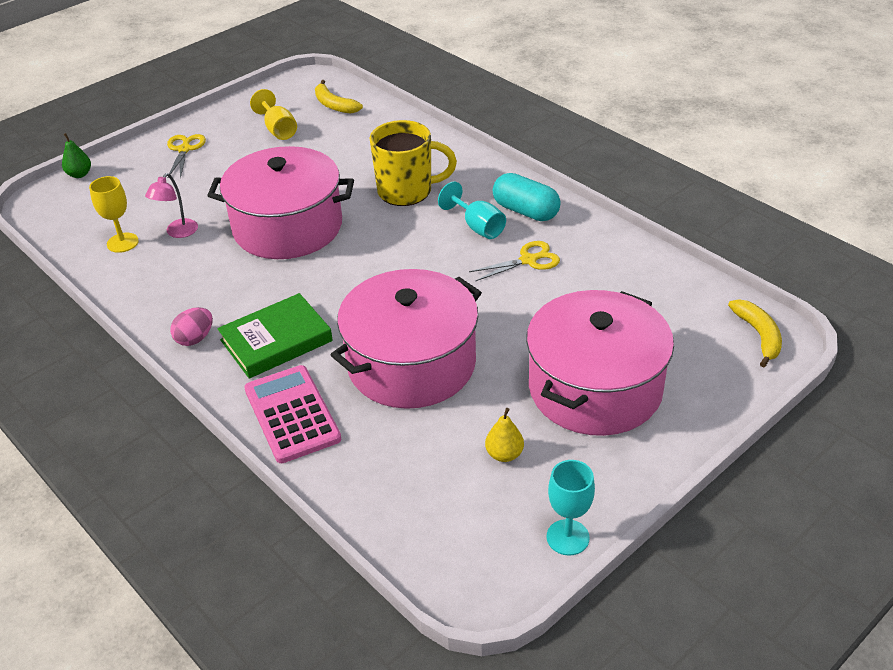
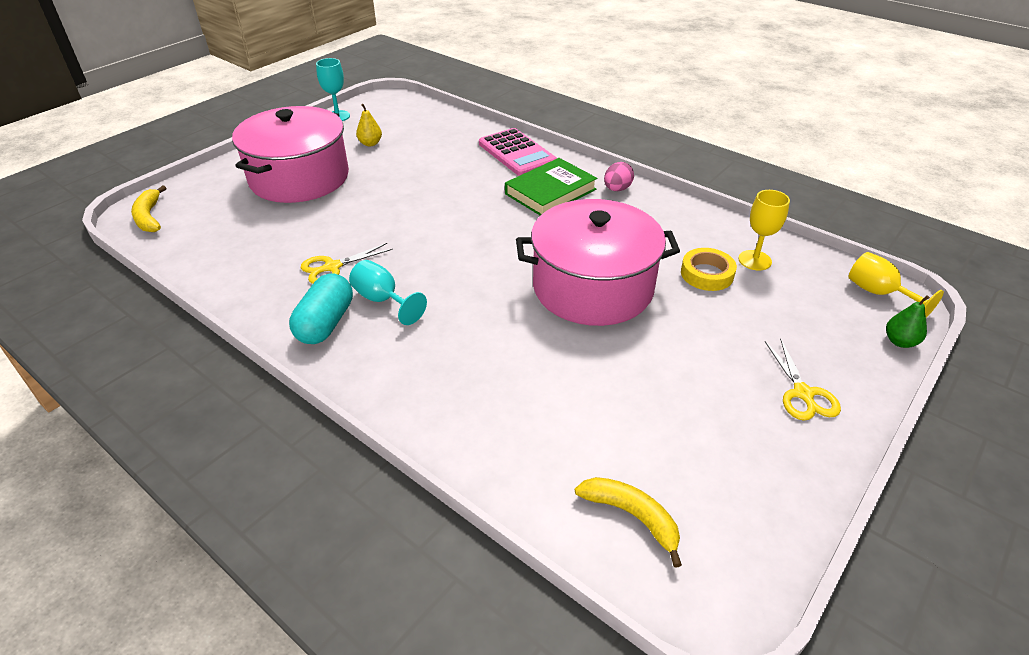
camera: 170 degrees right, 0 degrees up
pink lamp [145,173,198,238] -> yellow tape [681,248,737,291]
yellow goblet [250,89,297,140] -> yellow goblet moved to [849,252,944,317]
pink pot [331,269,482,409] -> none
yellow mug [369,120,457,206] -> none
turquoise capsule [493,173,561,221] -> turquoise capsule turned 75 degrees clockwise [289,273,353,344]

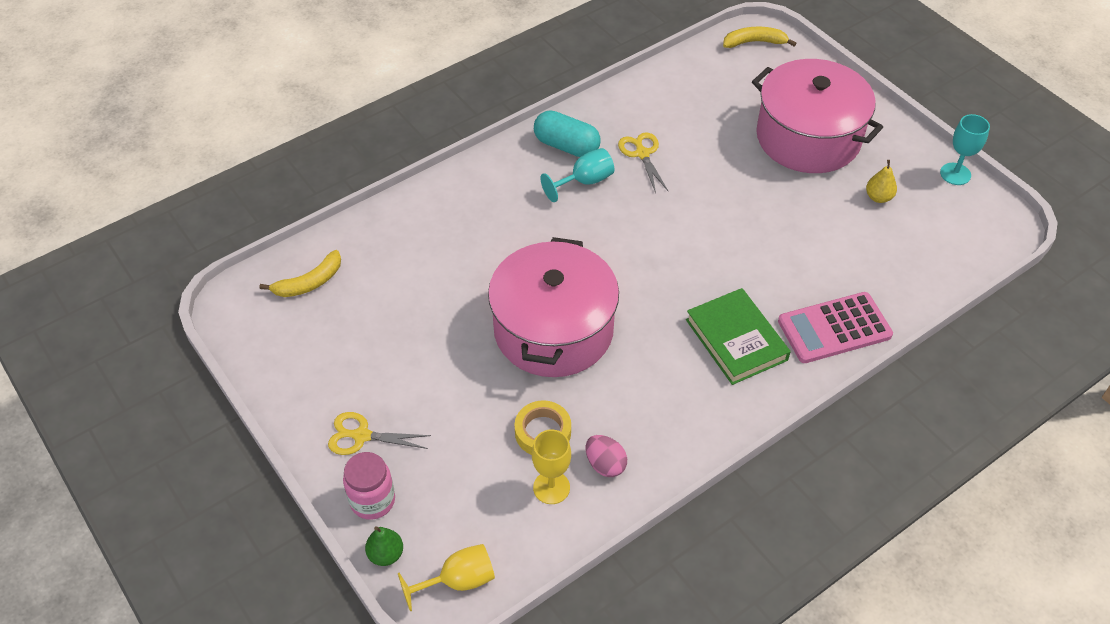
camera: 105 degrees right, 10 degrees up
pink egg [604,162,634,191] -> pink egg moved to [586,435,627,477]
none -> pink jar [343,452,395,520]

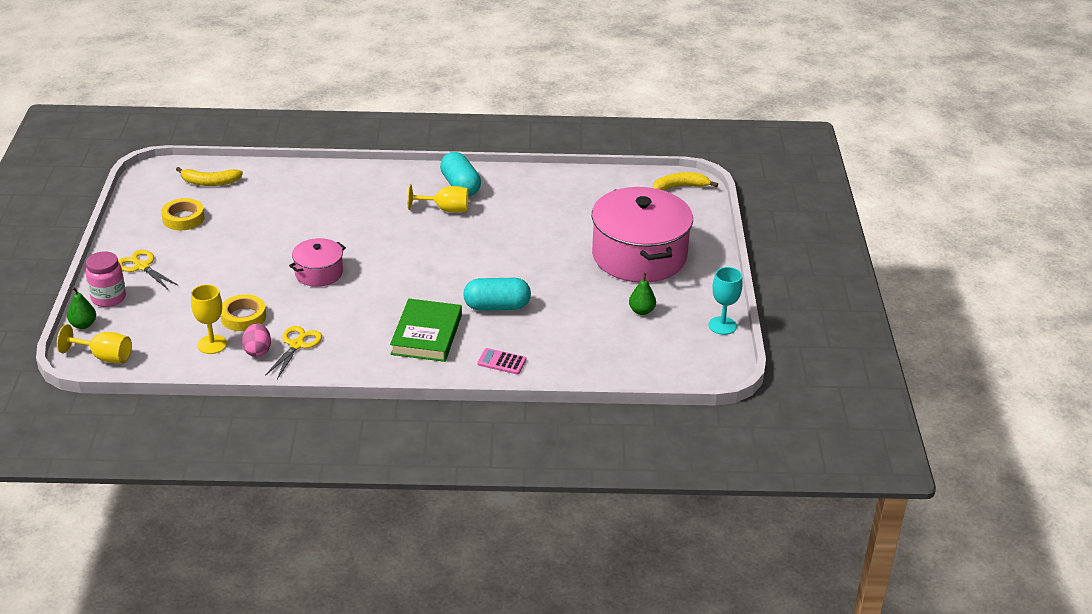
camera: 35 degrees right, 15 degrees down
pink pot [488,237,619,377] -> pink pot [289,238,346,287], size x0.49
turquoise goblet [540,148,614,202] -> yellow goblet [408,184,468,213]
yellow scissors [618,132,669,193] -> yellow scissors moved to [265,326,322,379]
yellow banana [723,27,797,48] -> yellow banana turned 45 degrees counterclockwise [653,172,718,191]
pink calculator [778,292,893,363] -> pink calculator [477,348,526,374], size x0.50
yellow pear [866,160,897,203] -> green pear [629,273,656,315]
none -> yellow tape [161,198,204,230]
none -> turquoise capsule [463,278,531,311]

